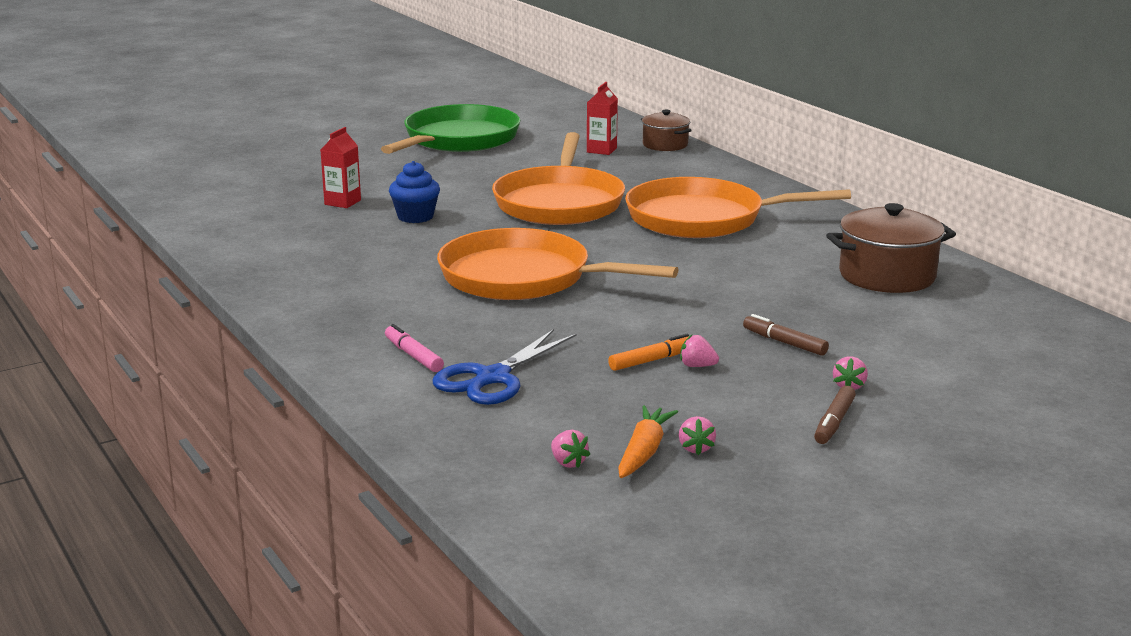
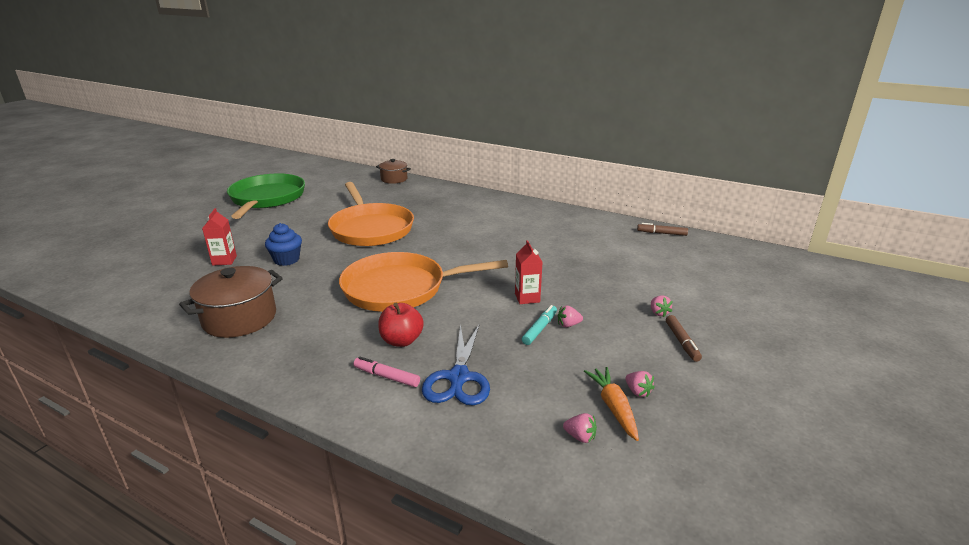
camera: 30 degrees left, 5 degrees up
red carton [587,82,618,155] -> red carton moved to [515,240,543,304]
orange marker [608,334,689,371] -> turquoise marker [522,305,557,345]
orange pan [625,177,851,238] -> none
brown marker [743,314,829,356] -> brown marker moved to [637,223,688,236]
brown pot [826,203,956,293] -> brown pot moved to [179,266,283,338]
none -> red apple [378,303,424,347]

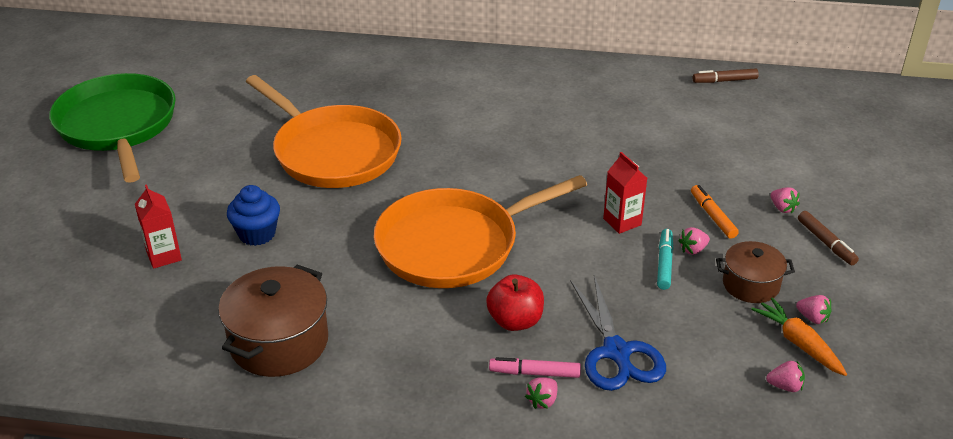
camera: 20 degrees left, 10 degrees up
brown pot [376,159,411,184] -> brown pot moved to [716,241,795,303]
none -> pink strawberry [525,377,558,409]
none -> orange marker [691,185,739,239]

